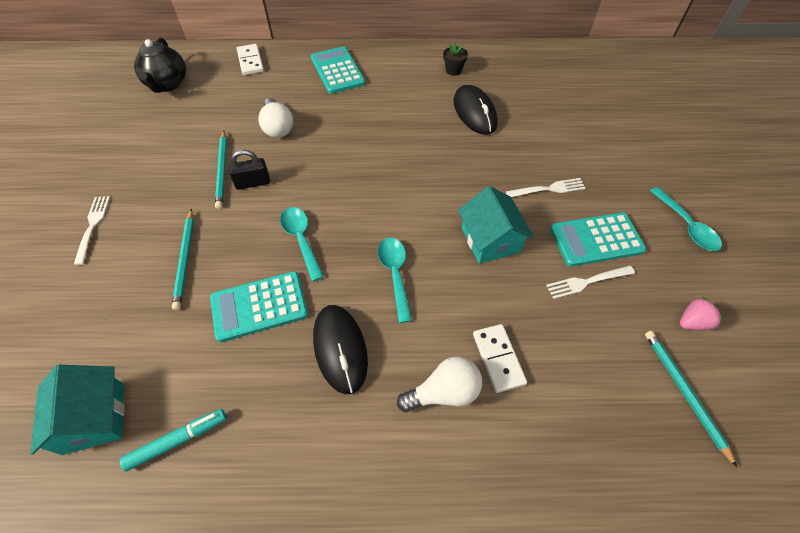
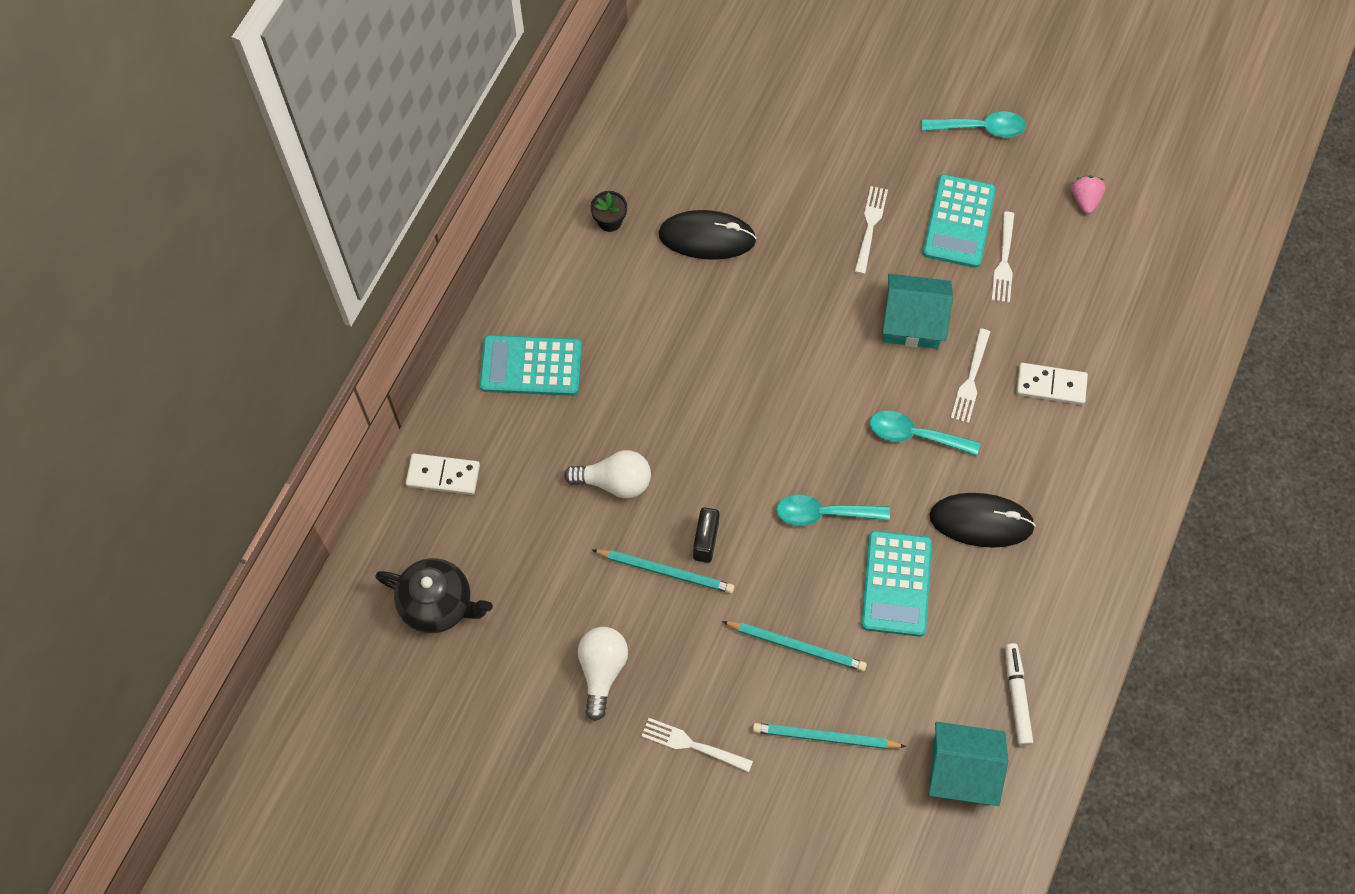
camera: 65 degrees left, 10 degrees up
turquoise marker [120,409,226,471] -> white marker [1005,643,1033,746]
white light bulb [397,357,482,412] -> white light bulb moved to [578,627,628,721]
turquoise pencil [645,331,737,467] -> turquoise pencil moved to [753,723,906,749]
none -> white fork [951,328,990,423]

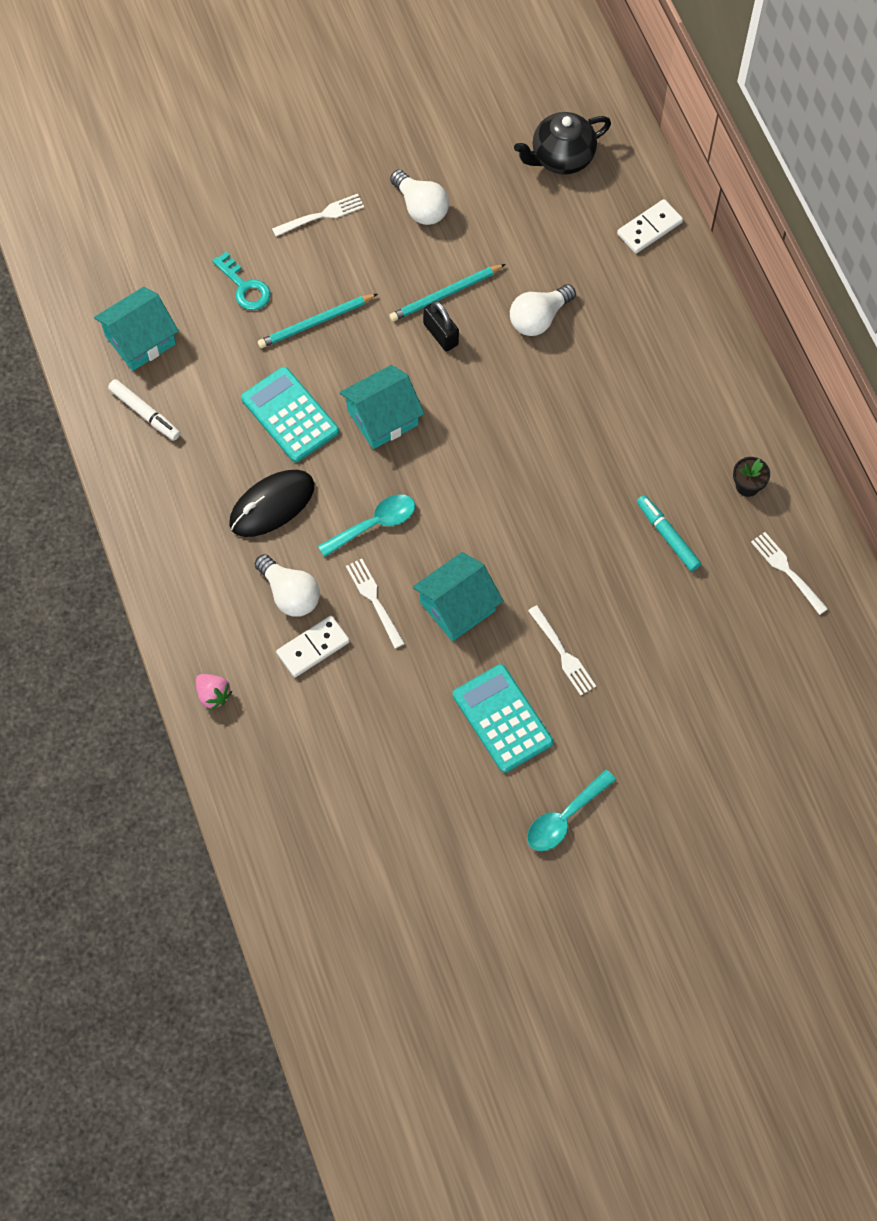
camera: 135 degrees right, 0 degrees up
turquoise calculator [479,335,582,396] -> none
black mouse [658,210,757,260] -> turquoise marker [637,495,701,571]
turquoise pencil [753,723,906,749] -> turquoise key [212,252,271,310]
turquoise spoon [776,494,890,526] -> turquoise house [340,365,425,449]
white fork [992,212,1015,303] -> white fork moved to [751,532,828,615]
pink strawberry [1072,175,1105,214] -> pink strawberry moved to [196,674,232,710]
none -> white light bulb [255,554,320,617]

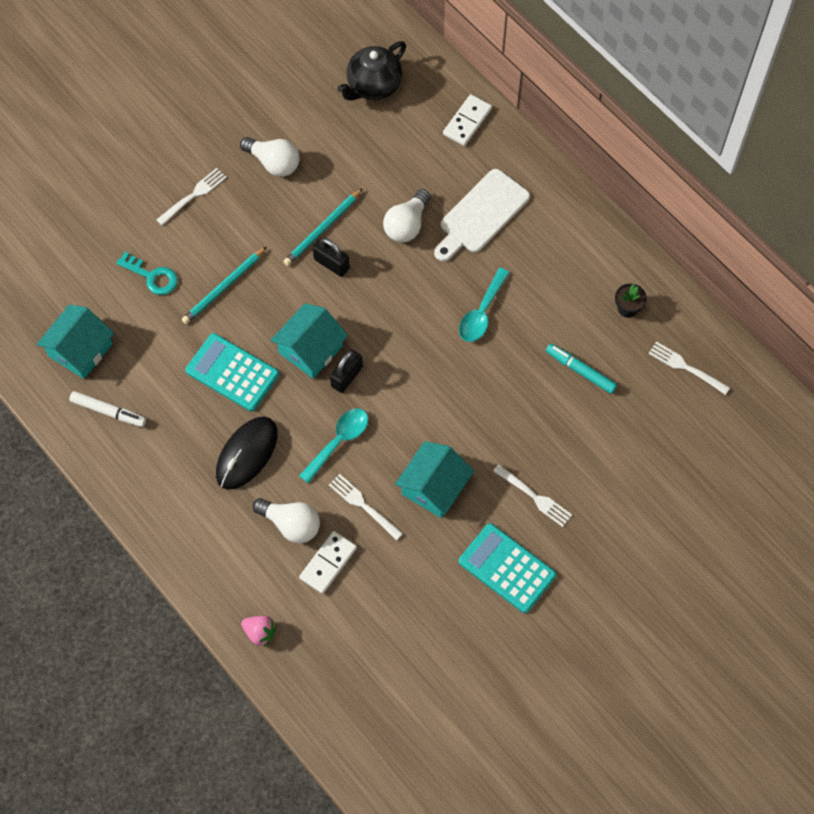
camera: 20 degrees left, 0 degrees up
turquoise spoon [527,769,616,851] -> turquoise spoon moved to [459,268,510,342]
none -> black padlock [330,349,363,393]
none -> white cutting board [434,169,530,262]

